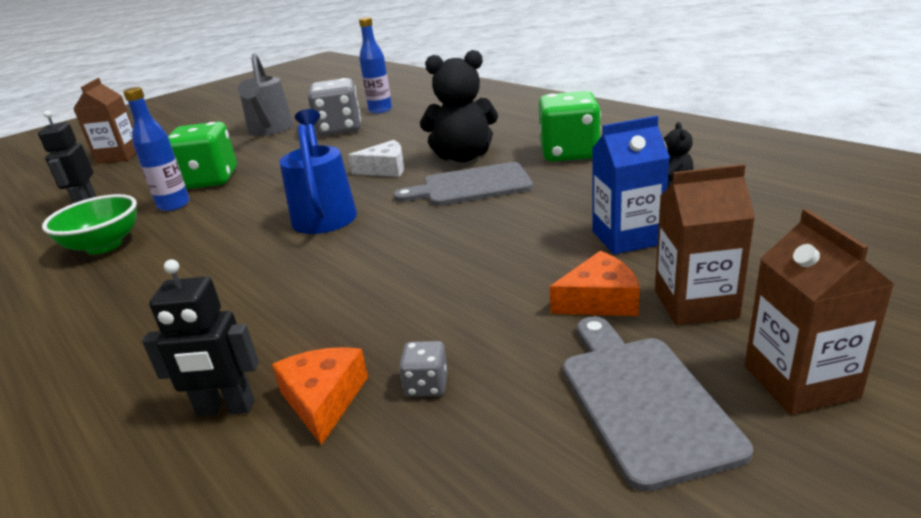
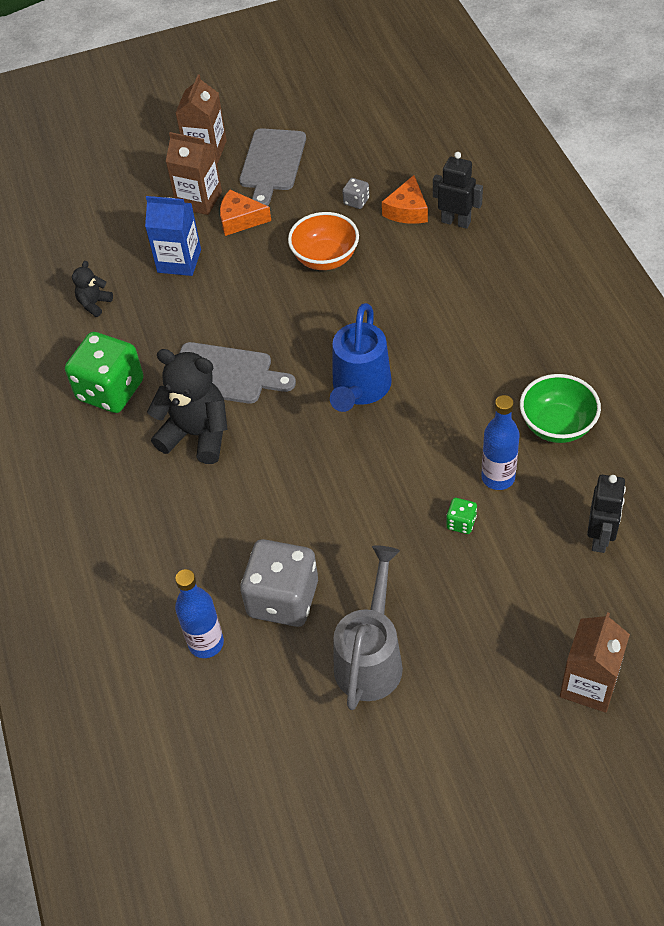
camera: 155 degrees left, 25 degrees up
green dice [168,122,237,189] -> green dice [446,498,477,534], size x0.43
white cheese [348,140,404,177] -> none
none -> orange bowl [288,212,359,270]

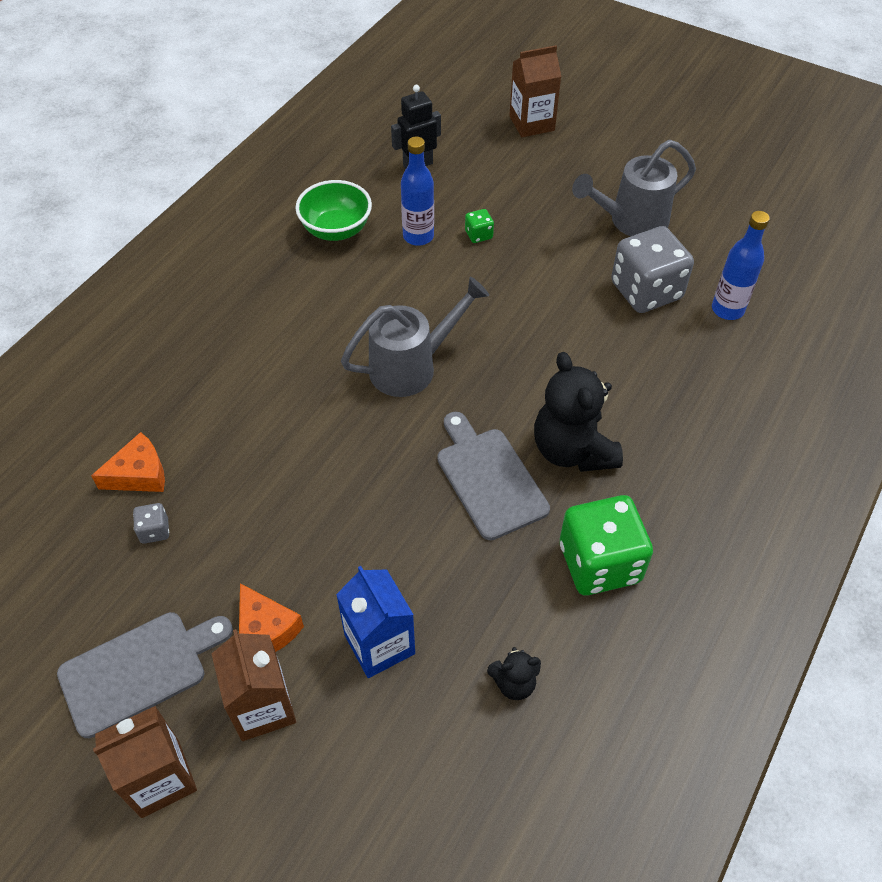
camera: 135 degrees left, 0 degrees up
orange bowl [288,212,359,270] -> none
blue watering can [330,303,392,412] -> grey watering can [341,277,489,397]
black robot [433,152,483,229] -> none

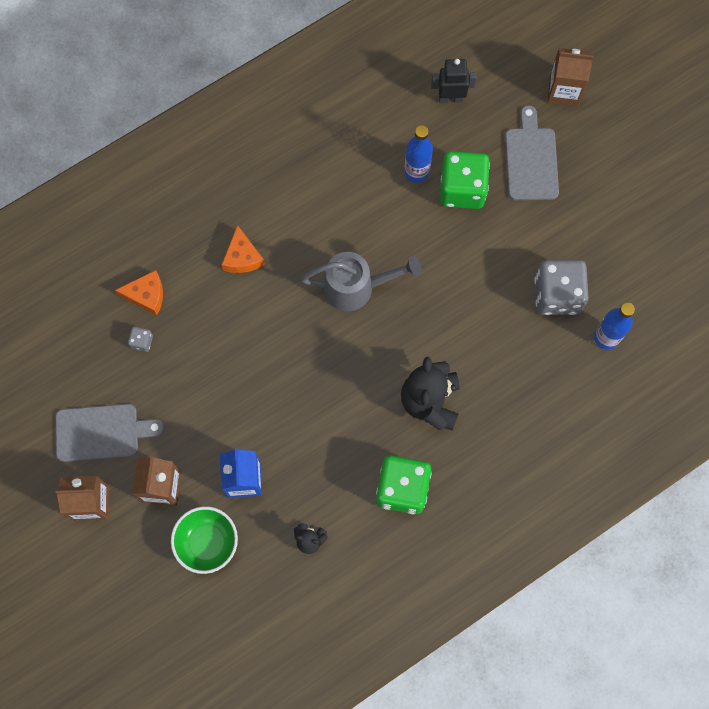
camera: 25 degrees right, 20 degrees up
orange cheese [239,583,304,652] -> orange cheese moved to [221,225,265,273]
green bowl [295,180,372,241] -> green bowl moved to [171,506,238,574]
grey cutting board [437,412,550,540] -> grey cutting board moved to [505,105,559,200]
green dice [465,209,494,243] -> green dice [440,151,490,209], size x2.35
grey watering can [572,140,696,236] -> none

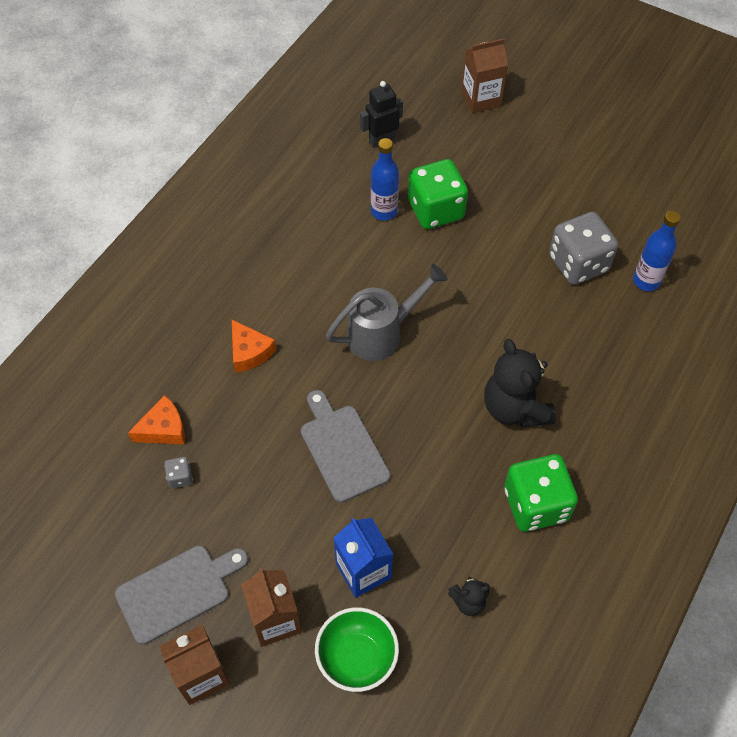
camera: 25 degrees left, 15 degrees down
grey cutting board [505,105,559,200] -> grey cutting board moved to [301,390,390,503]

